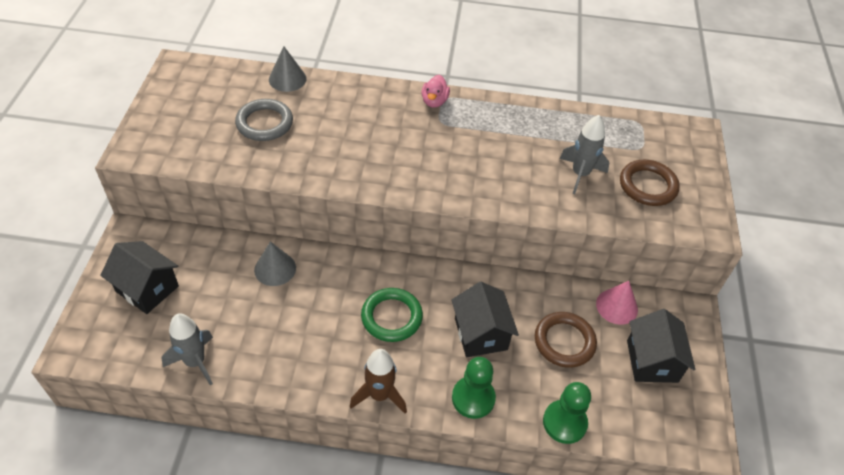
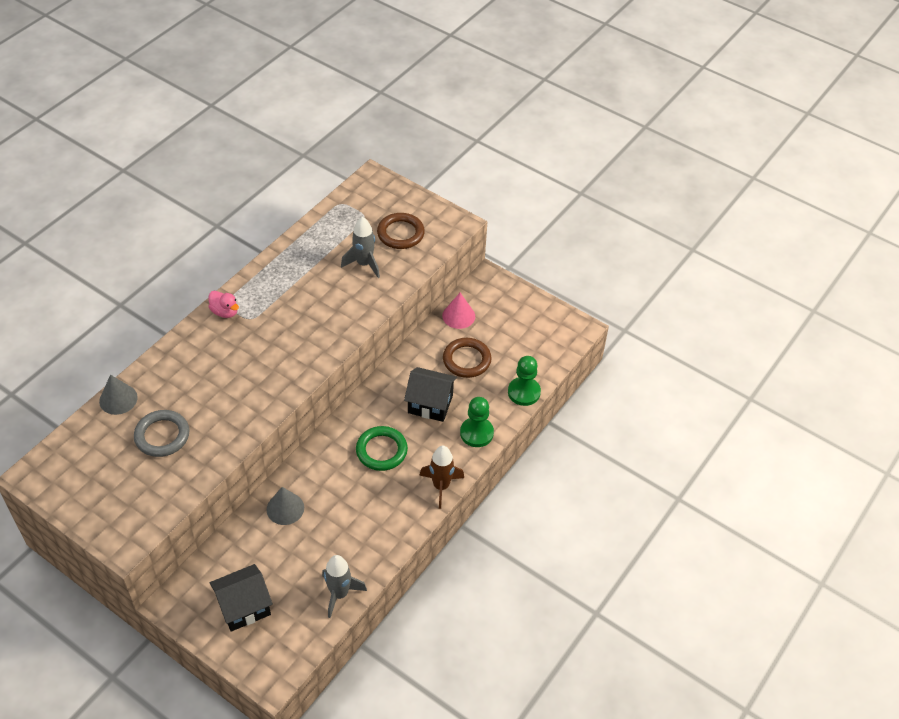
camera: 60 degrees left, 0 degrees up
black house [627,309,695,383] -> none

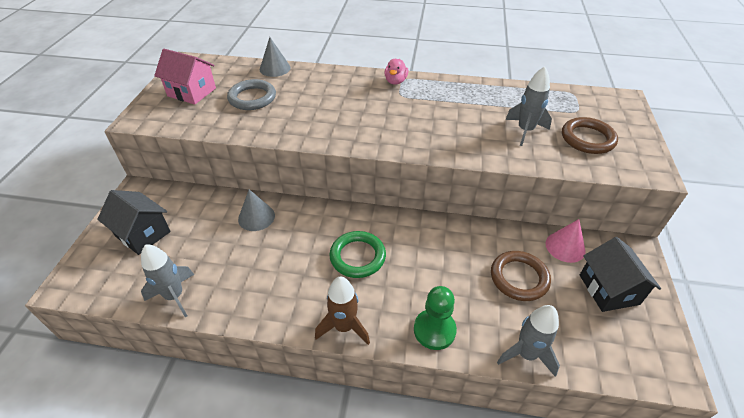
camera: 65 degrees right, 5 degrees down
black house [404,367,457,422] -> black house moved to [580,237,661,312]
green pawn [508,356,541,406] -> grey rocket [497,305,560,377]
none -> pink house [154,49,216,104]

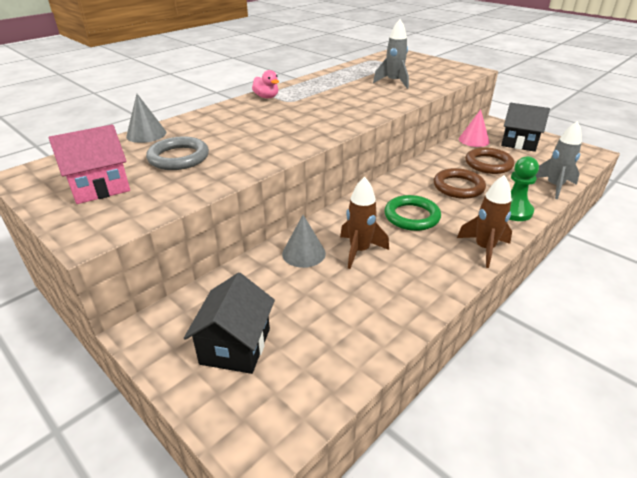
camera: 55 degrees left, 10 degrees down
black house [97,190,171,255] -> black house turned 60 degrees counterclockwise [184,273,275,374]
grey rocket [141,244,194,318] -> none
brown ring [562,117,618,154] -> brown ring moved to [434,168,486,199]
none -> brown rocket [340,177,389,269]

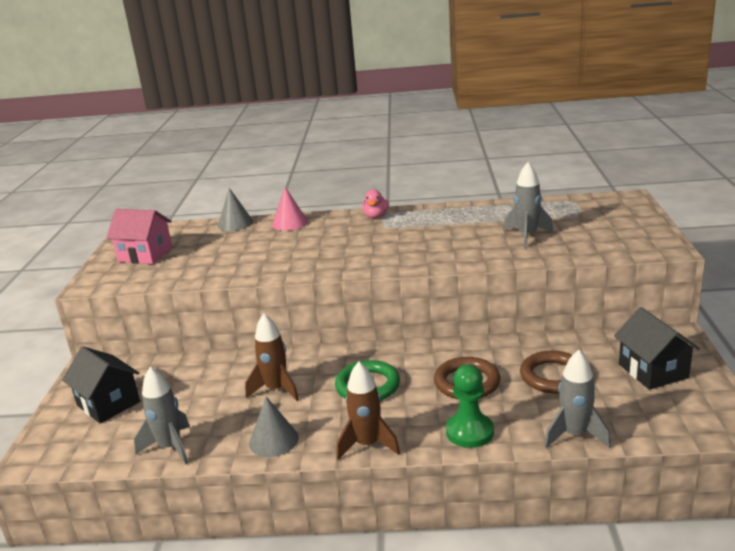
camera: 50 degrees right, 10 degrees down
grey ring [146,136,209,170] -> none
black house [184,273,275,374] -> black house turned 75 degrees clockwise [62,346,140,423]
grey cone [282,215,326,268] -> grey cone moved to [249,397,299,457]
pink cone [459,109,489,147] -> pink cone moved to [272,187,308,231]
none -> grey rocket [134,367,190,464]

